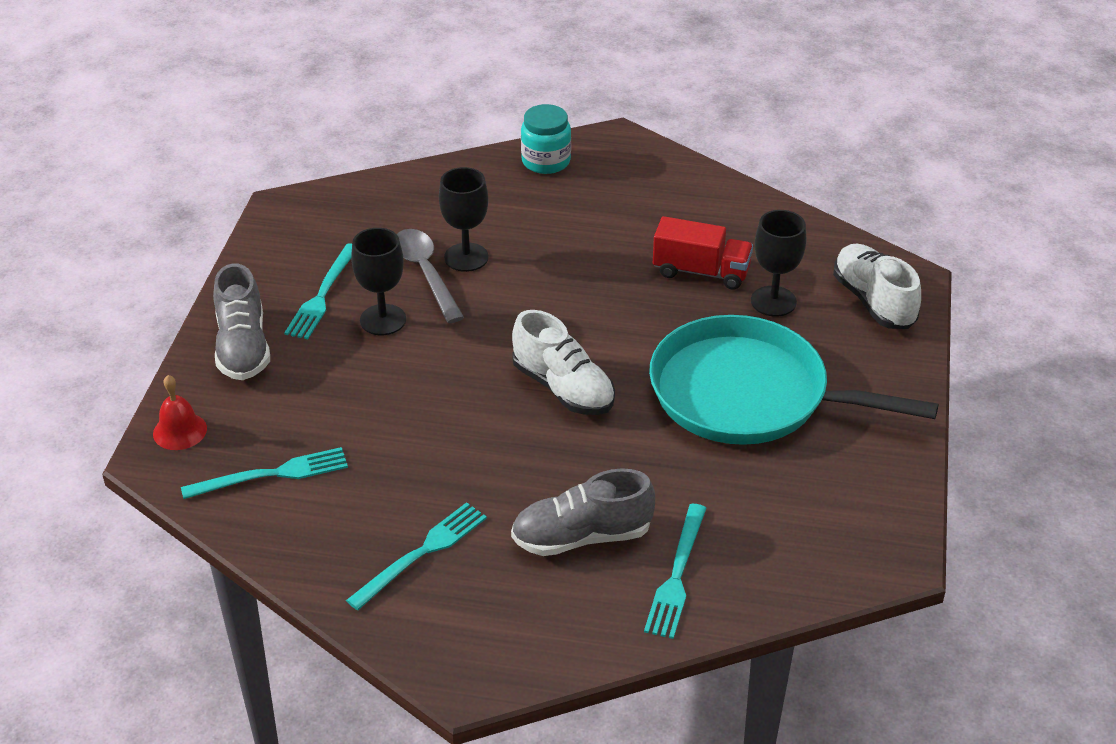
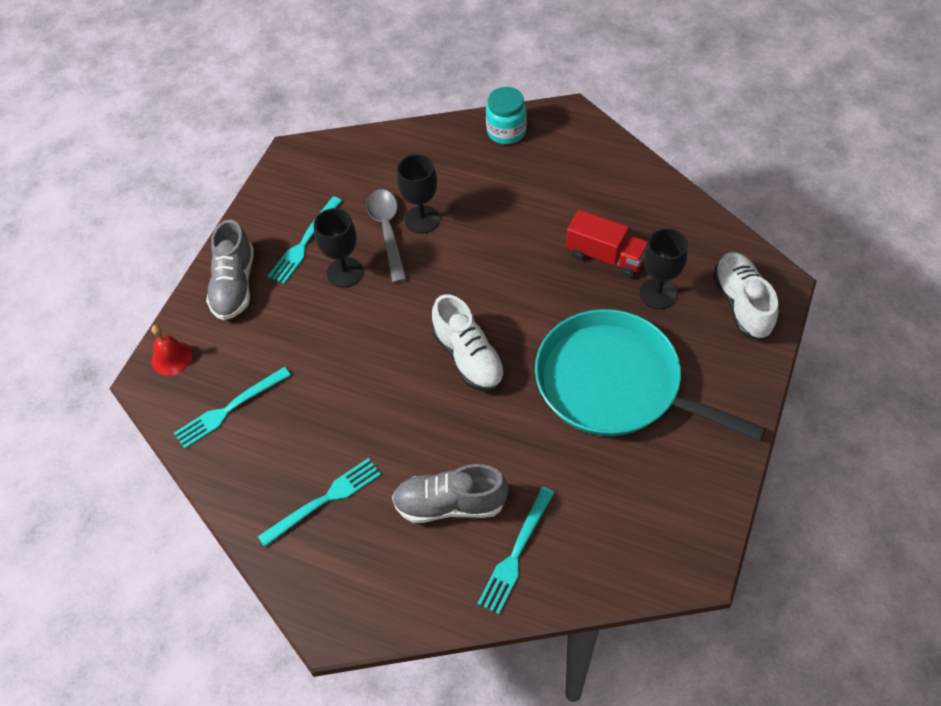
camera: 15 degrees right, 15 degrees up
turquoise fork [181,447,348,499] -> turquoise fork turned 150 degrees clockwise [174,367,291,449]

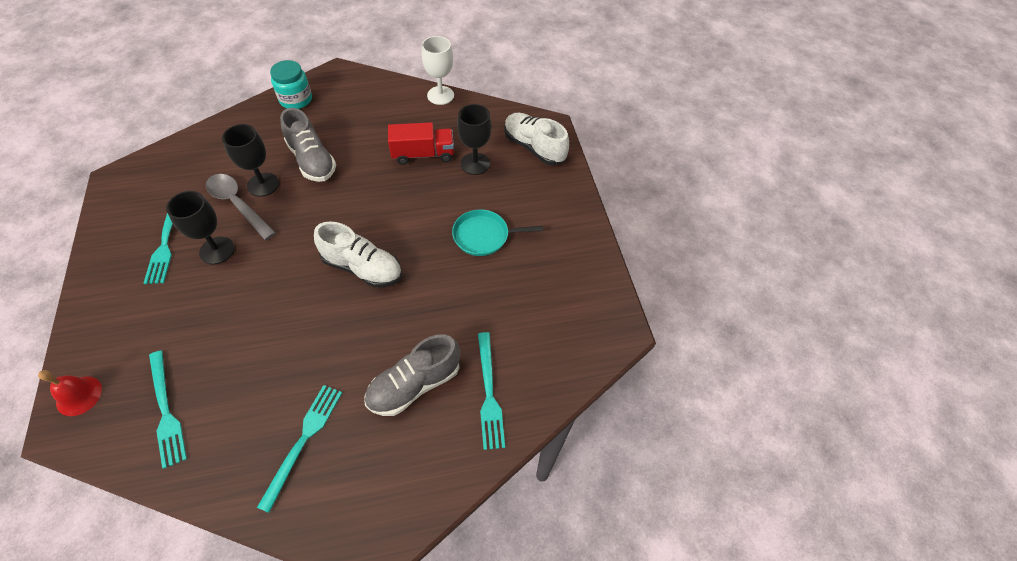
camera: 40 degrees left, 0 degrees up
turquoise fork [174,367,291,449] -> turquoise fork turned 45 degrees counterclockwise [149,350,187,469]
grey shoe [206,219,254,320] -> grey shoe moved to [280,108,336,182]
turquoise pan [535,309,766,442] -> turquoise pan [452,209,543,256], size x0.48
none -> white goblet [422,36,454,105]

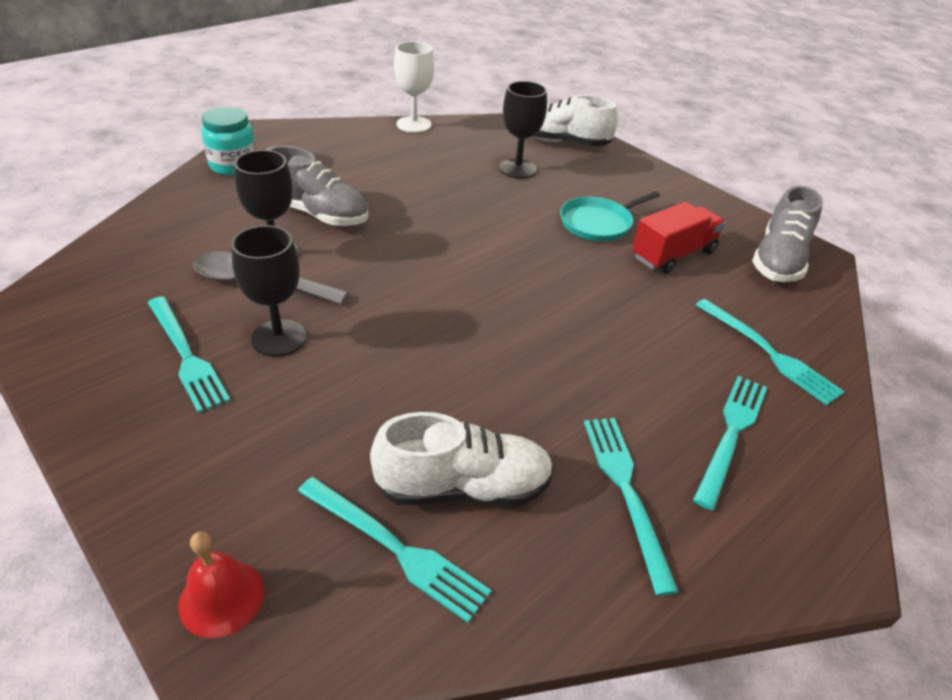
camera: 30 degrees left, 15 degrees down
white shoe [314,221,402,288] -> white shoe moved to [370,412,554,506]
grey shoe [364,334,460,416] -> grey shoe moved to [752,186,823,282]
red truck [388,122,454,165] -> red truck moved to [632,202,726,274]
none -> turquoise fork [693,376,767,510]

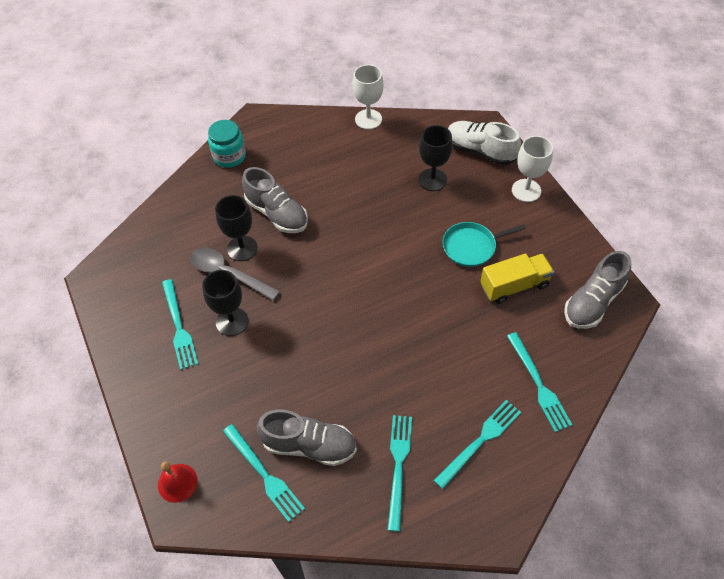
camera: 20 degrees right, 15 degrees up
white shoe [370,412,554,506] -> grey shoe [257,409,357,466]
red truck [632,202,726,274] -> yellow truck [480,253,554,304]
none -> white goblet [512,136,553,202]

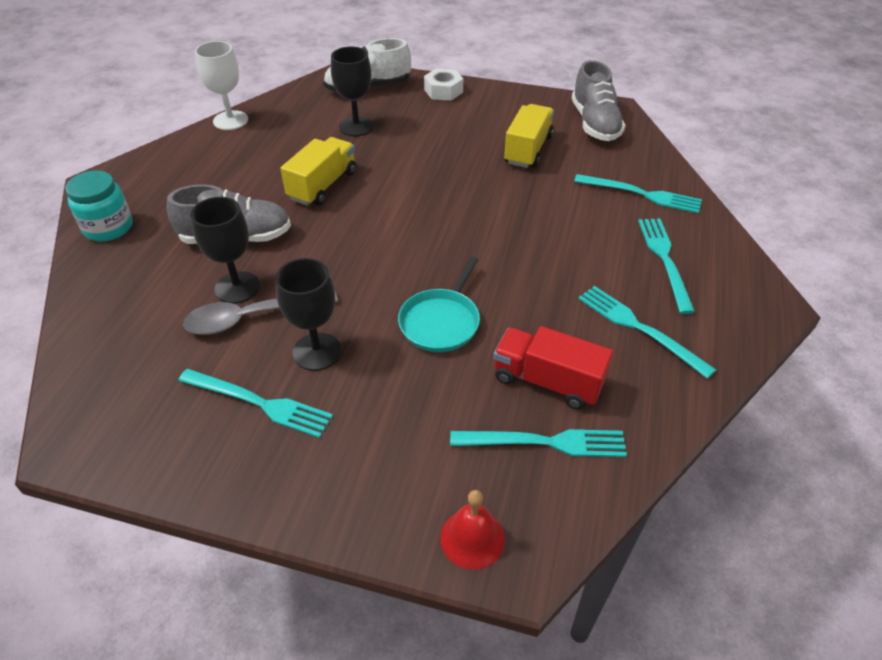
camera: 50 degrees left, 10 degrees down
grey shoe [257,409,357,466] -> red truck [493,326,613,410]
turquoise pan [442,222,526,267] -> turquoise pan moved to [398,257,480,352]
white goblet [512,136,553,202] -> white nut [424,68,463,101]
none -> yellow truck [280,137,356,206]

